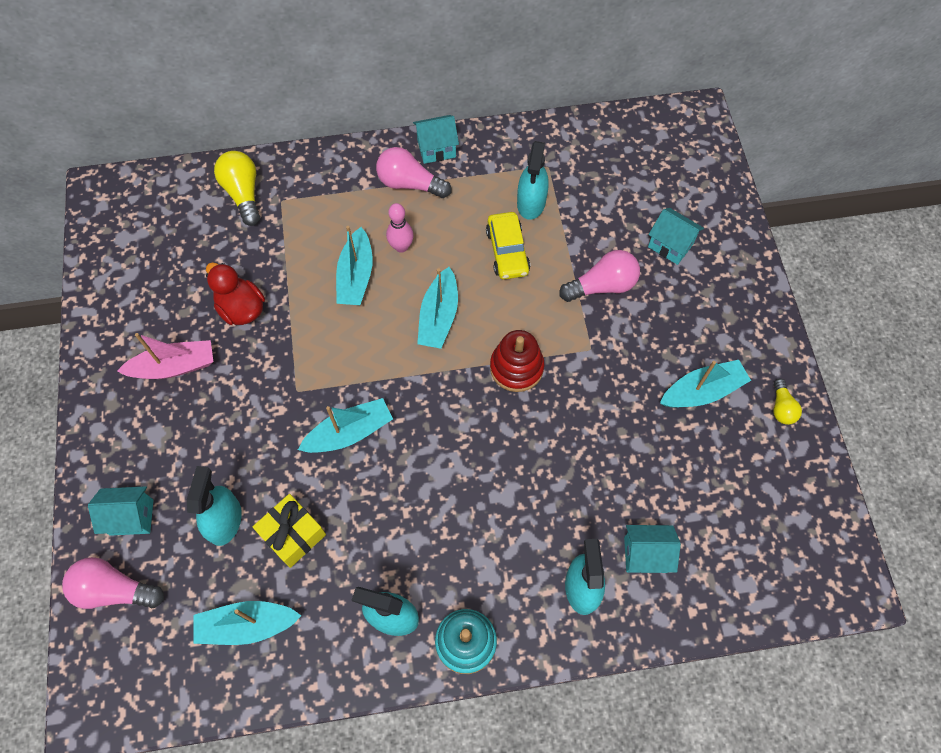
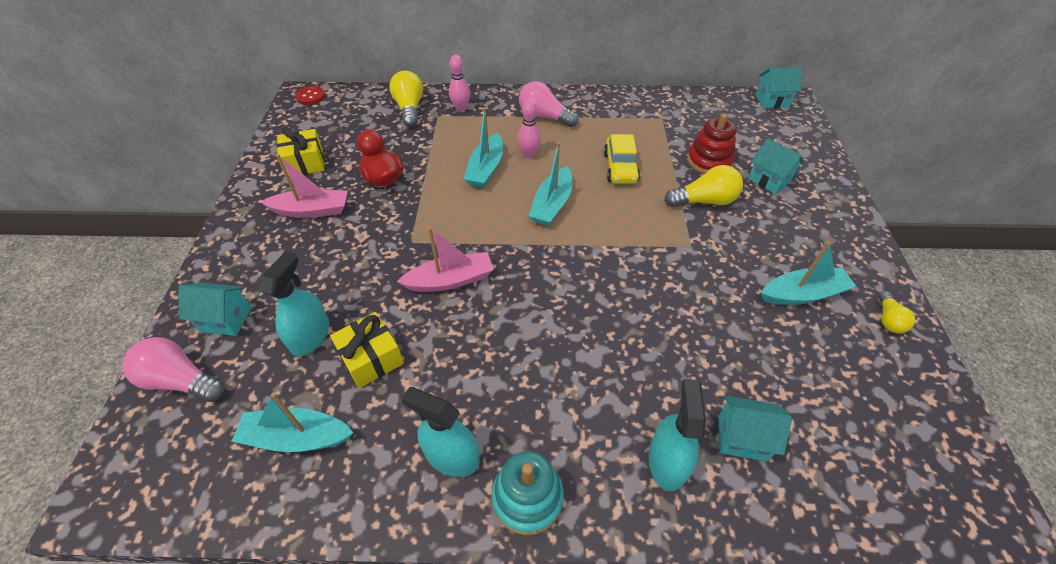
camera: 10 degrees right, 15 degrees down
turquoise boat [298,398,393,453] -> pink boat [397,227,494,292]
turquoise house [413,115,459,164] -> turquoise house moved to [755,67,802,108]
red stacking toy [490,330,544,392] -> red stacking toy moved to [687,113,736,174]
turquoise spray bottle [517,141,549,220] -> none
pink light bulb [559,250,640,302] -> yellow light bulb [664,165,743,207]
none -> yellow gift [277,127,324,177]
none -> red button [295,86,325,105]
none -> pink bowling pin [449,55,470,111]

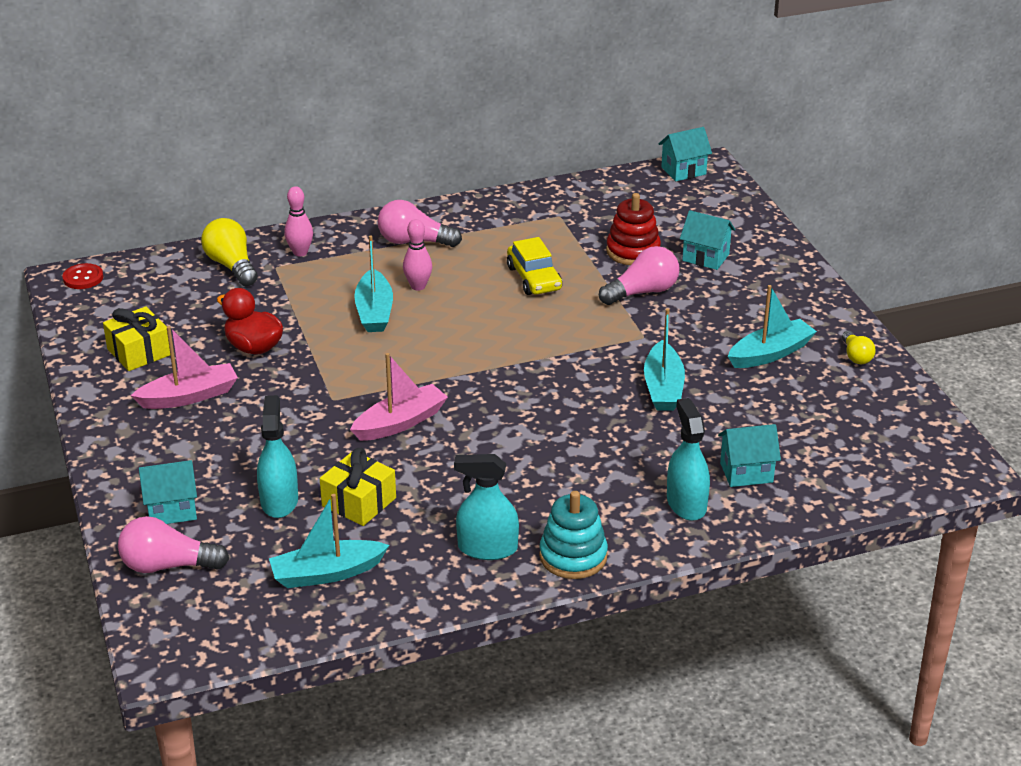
camera: 20 degrees left, 15 degrees down
turquoise boat [529,142,572,226] -> turquoise boat moved to [644,308,685,411]
yellow light bulb [664,165,743,207] -> pink light bulb [599,246,680,305]

